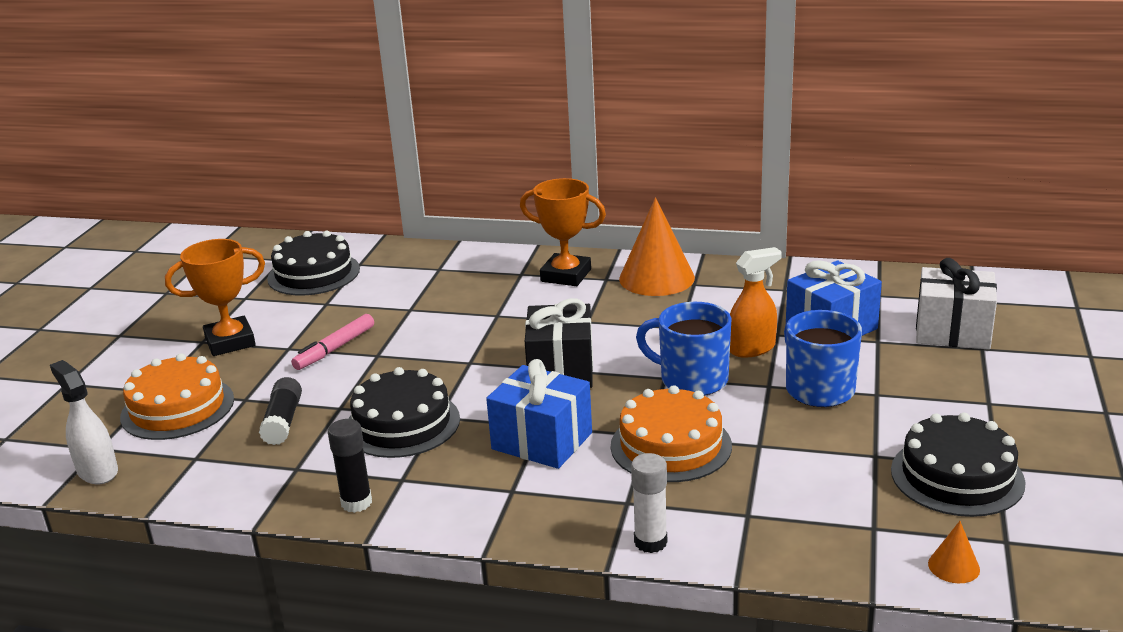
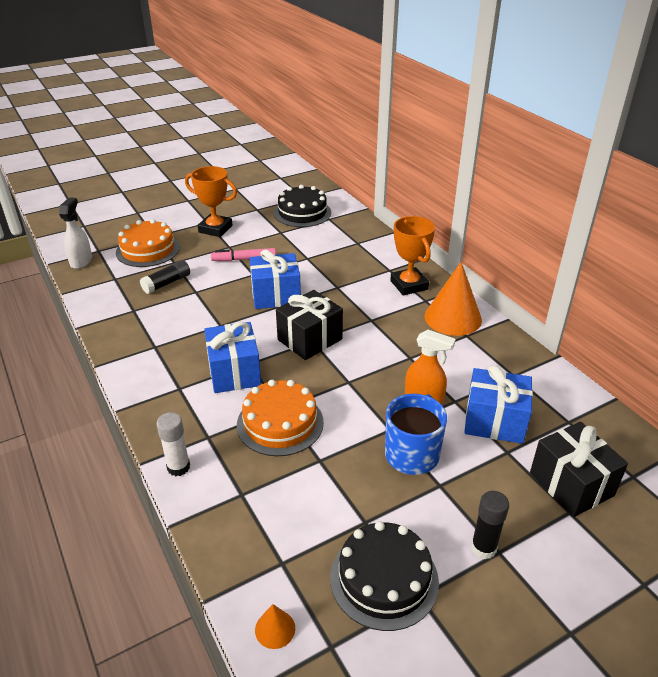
camera: 45 degrees right, 10 degrees up
black glue stick [328,419,372,513] -> black glue stick moved to [471,491,509,559]
black cake [348,367,460,458] -> none
blue mug [636,302,732,396] -> none
white gift [916,258,997,350] -> black gift [530,422,628,517]
none -> blue gift [250,249,301,309]

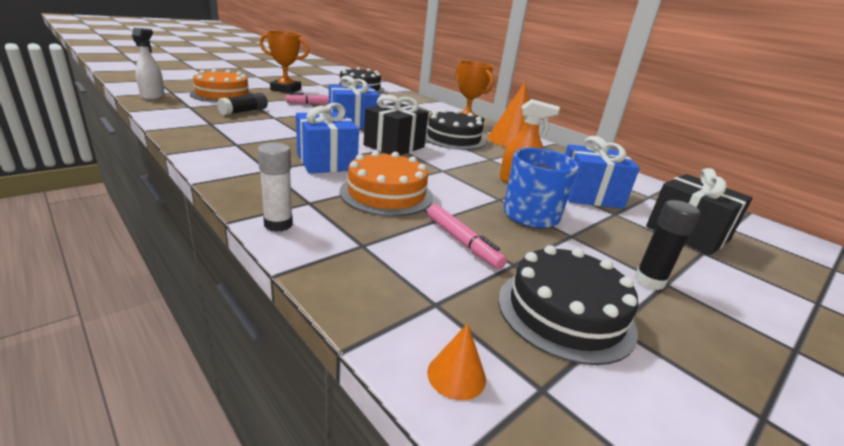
camera: 15 degrees left, 10 degrees down
none -> black cake [425,109,486,150]
none -> pink marker [427,204,507,269]

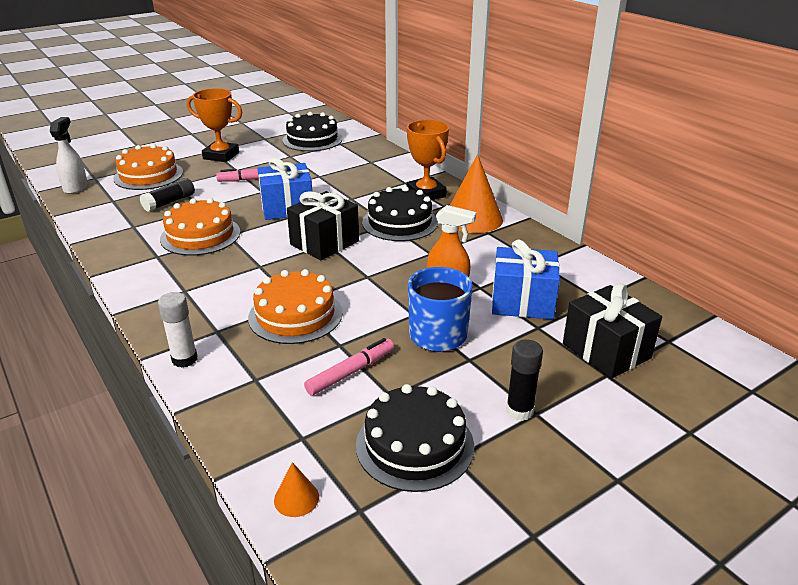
camera: 10 degrees right, 5 degrees up
blue gift [296,103,359,174] -> none
pink marker [427,204,507,269] -> pink marker turned 105 degrees counterclockwise [304,338,394,396]
none -> orange cake [160,198,240,256]

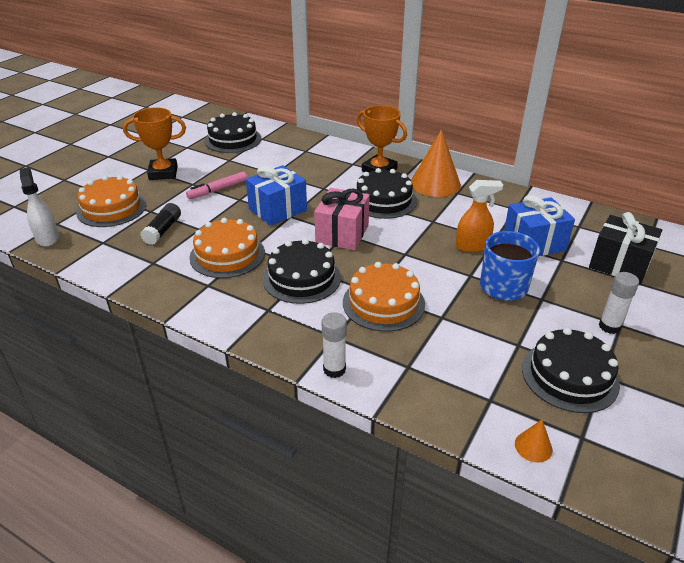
camera: 25 degrees left, 5 degrees up
black gift [287,191,359,260] -> pink gift [314,188,370,250]
pink marker [304,338,394,396] -> none
black glue stick [506,339,543,421] -> white glue stick [599,272,639,334]
none -> black cake [263,239,341,304]

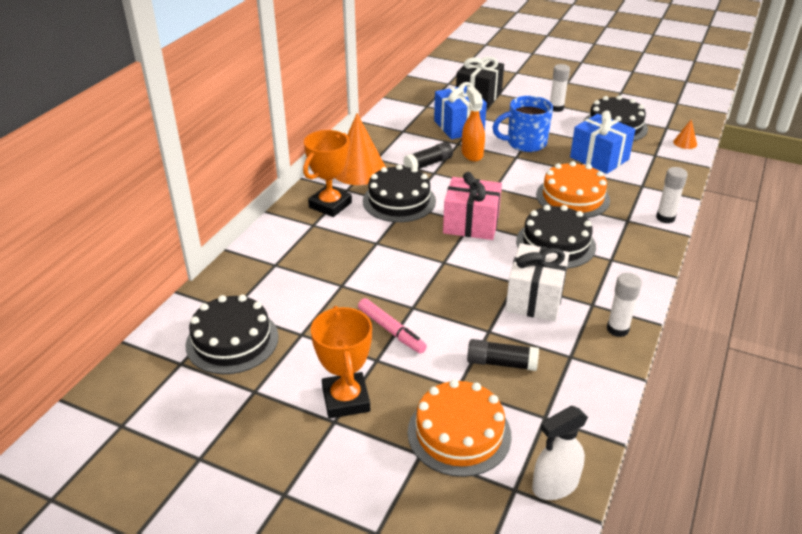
camera: 95 degrees left, 0 degrees up
orange cake [189,218,265,278] -> white gift [505,243,569,321]
blue gift [246,165,307,226] -> blue gift moved to [570,111,636,174]
none -> black glue stick [403,142,453,169]
none -> white glue stick [607,273,642,337]

